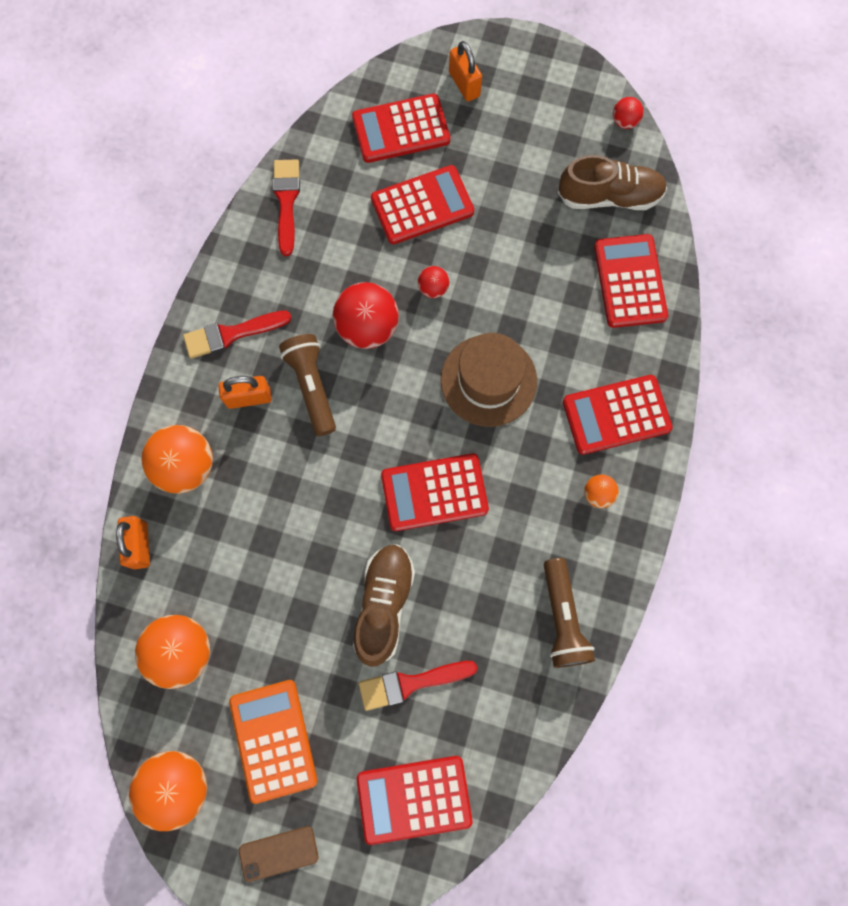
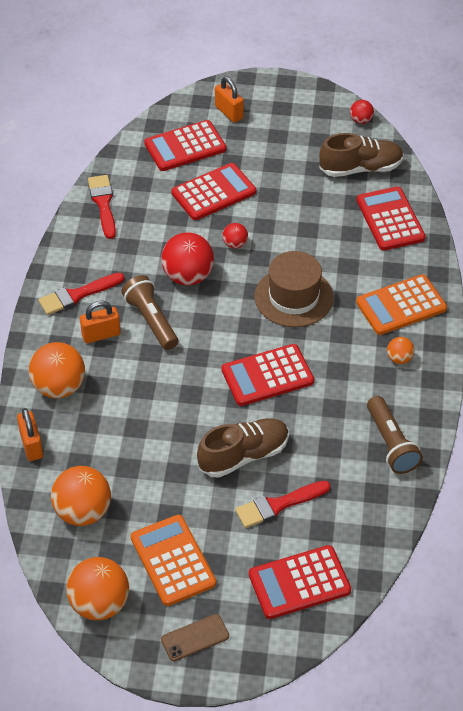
camera: 10 degrees left, 25 degrees down
brown shoe [353,544,415,667] -> brown shoe turned 60 degrees clockwise [197,418,289,478]
red calculator [563,375,673,455] -> orange calculator [356,274,447,335]

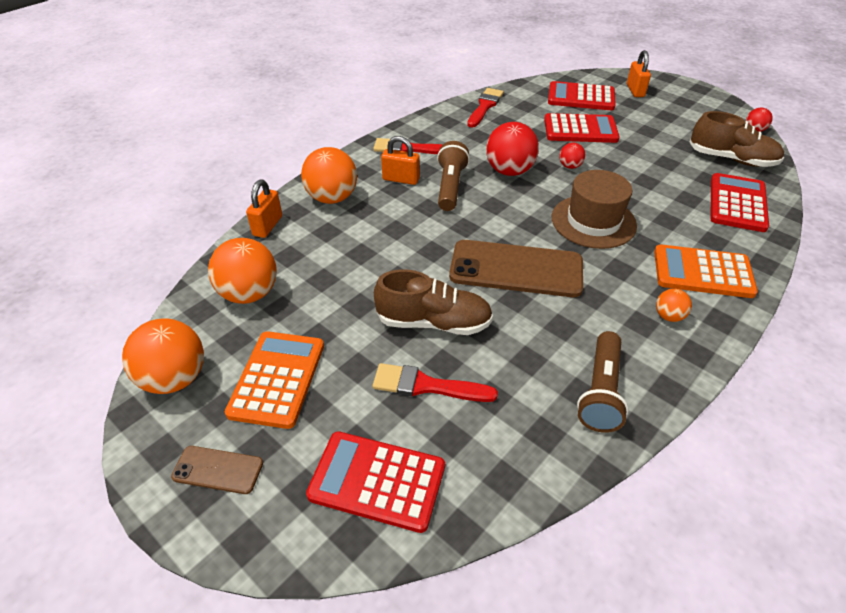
camera: 35 degrees right, 5 degrees down
red calculator [222,344,314,406] -> brown phone [449,240,583,297]

